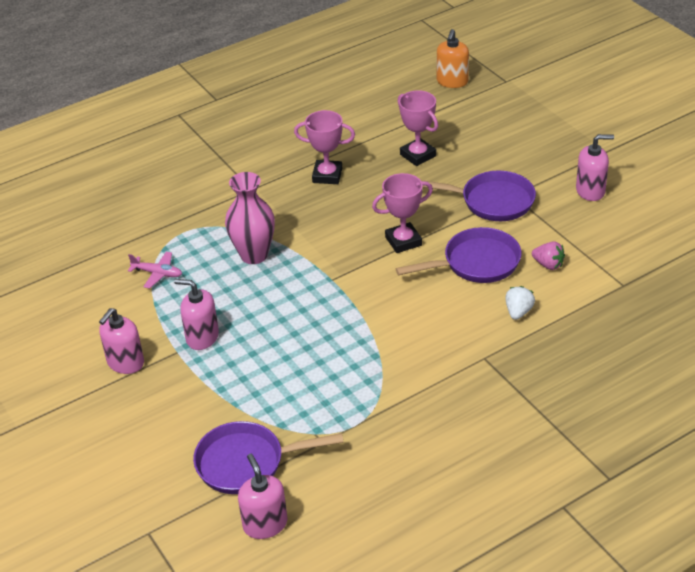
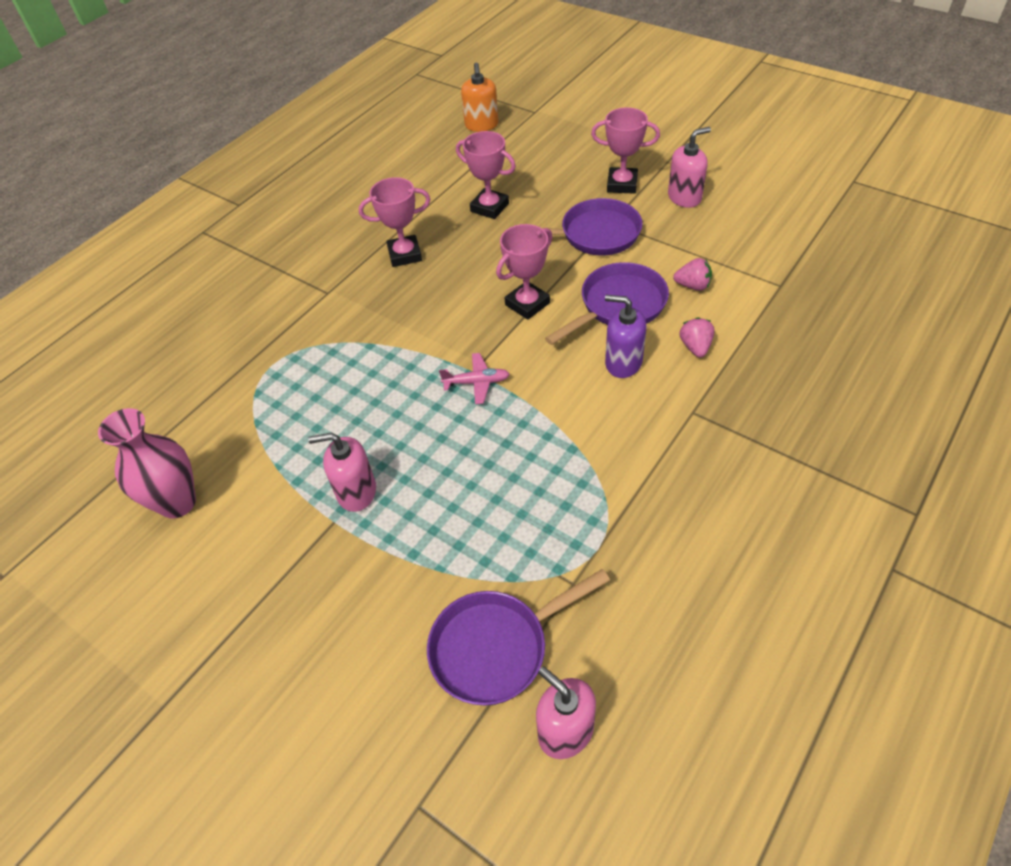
camera: 20 degrees left, 10 degrees up
pink soap dispenser [99,308,144,374] -> none
pink plane [128,252,182,289] -> pink plane moved to [439,353,510,404]
pink vase [225,172,275,264] -> pink vase moved to [98,408,196,519]
white strawberry [505,286,535,320] -> pink strawberry [680,317,715,358]
none -> pink trophy [591,107,660,194]
none -> purple soap dispenser [605,295,646,378]

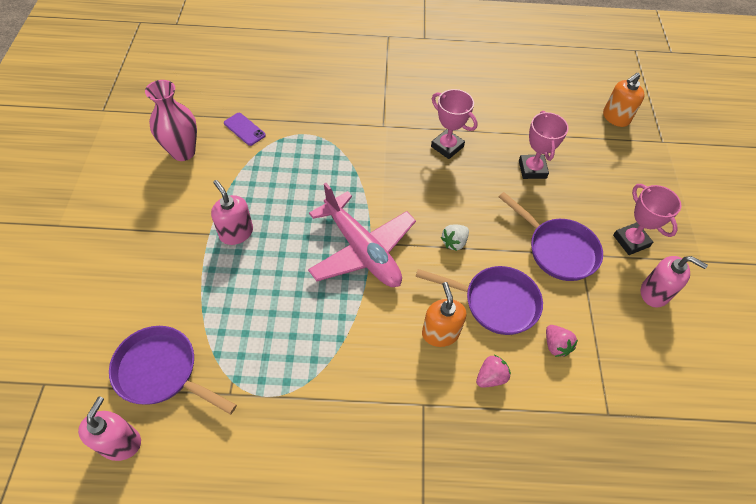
camera: 50 degrees right, 5 degrees up
pink plane [439,353,510,404] -> pink plane [308,183,416,287], size x2.32
pink trophy [496,224,552,320] -> white strawberry [441,224,469,251]
purple soap dispenser [605,295,646,378] -> orange soap dispenser [422,282,466,347]
none -> purple phone [224,113,266,146]

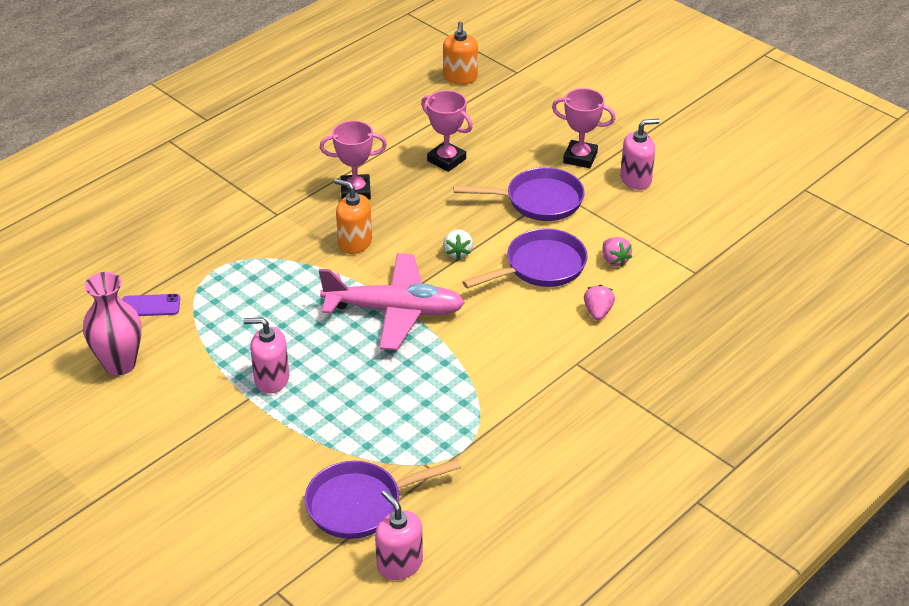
camera: 45 degrees left, 15 degrees down
orange soap dispenser [422,282,466,347] -> orange soap dispenser moved to [334,179,372,254]
pink strawberry [546,325,578,357] -> pink strawberry turned 45 degrees clockwise [603,237,632,267]

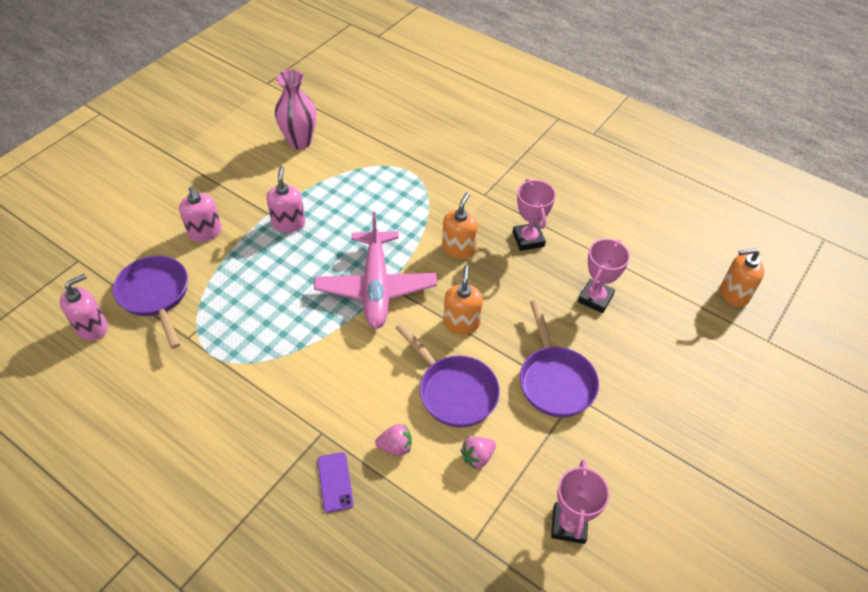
camera: 80 degrees right, 10 degrees up
purple phone [122,294,180,316] -> purple phone moved to [317,452,354,513]
white strawberry [443,229,473,260] -> orange soap dispenser [443,265,483,334]
pink trophy [552,88,615,168] -> pink trophy moved to [551,459,610,544]
pink soap dispenser [620,119,660,190] -> pink soap dispenser moved to [179,186,222,242]

